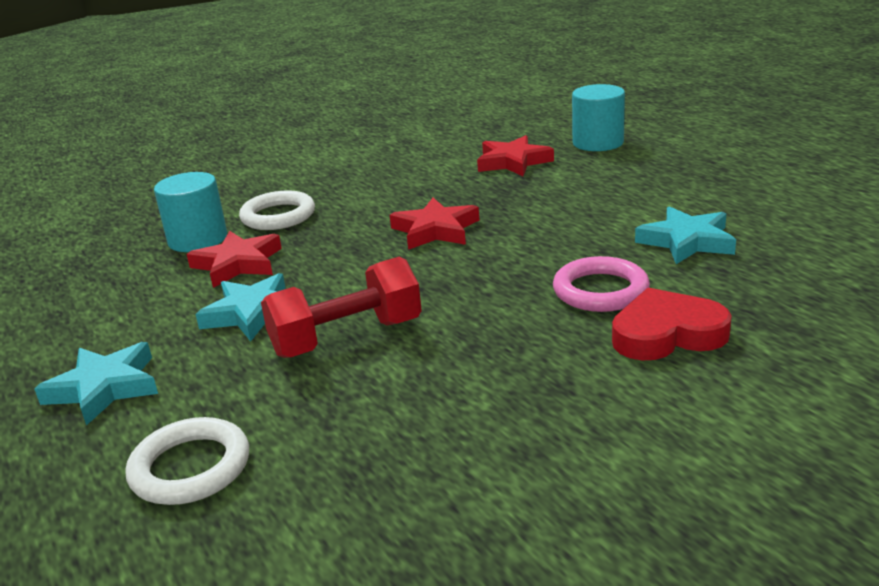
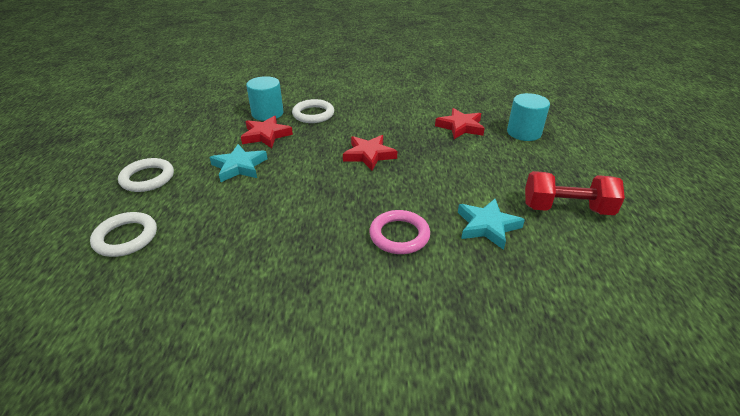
camera: 30 degrees right, 10 degrees up
turquoise star [34,342,158,426] -> white ring [118,158,174,192]
red dumbbell [261,256,422,358] -> red dumbbell moved to [525,171,625,215]
red heart [612,288,732,360] -> none

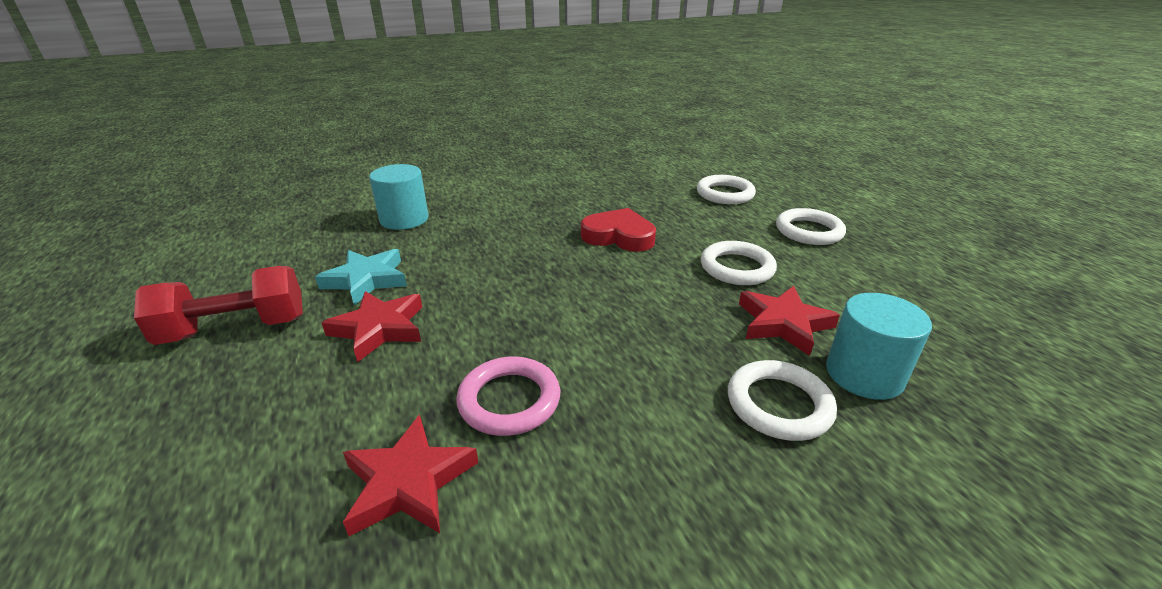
camera: 155 degrees right, 5 degrees down
turquoise star [209,144,267,182] -> white ring [701,241,777,285]
red star [343,135,397,171] -> red star moved to [322,291,422,363]
pink ring [369,210,430,254] -> pink ring moved to [456,356,560,436]
turquoise cylinder [507,93,550,141] -> turquoise cylinder moved to [369,164,429,230]
none -> red heart [581,208,656,252]

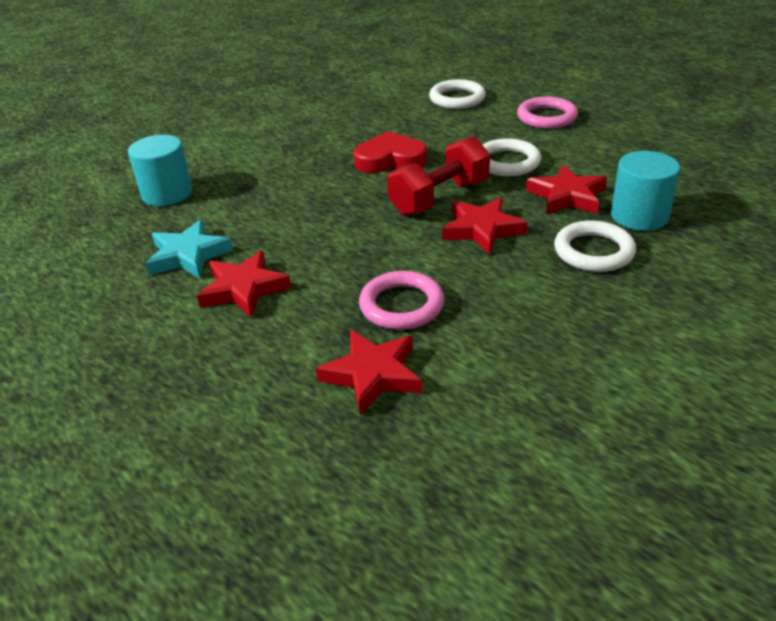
camera: 20 degrees left, 5 degrees up
red dumbbell [134,266,303,345] -> red dumbbell moved to [387,136,490,216]
white ring [776,208,846,245] -> pink ring [517,96,578,129]
none -> red star [442,197,527,254]

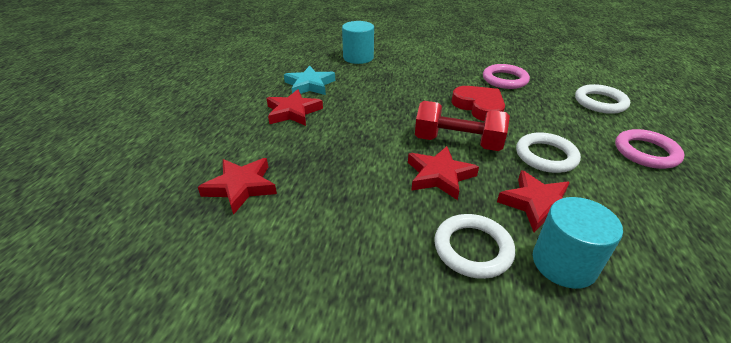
camera: 55 degrees right, 0 degrees up
pink ring [359,271,445,330] -> pink ring moved to [483,64,530,89]

